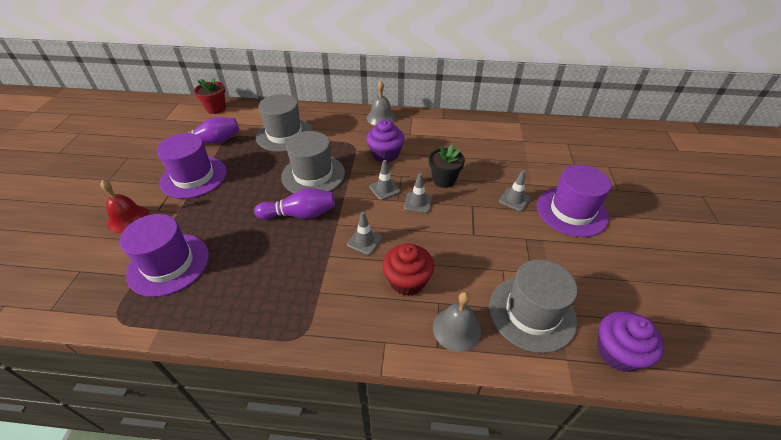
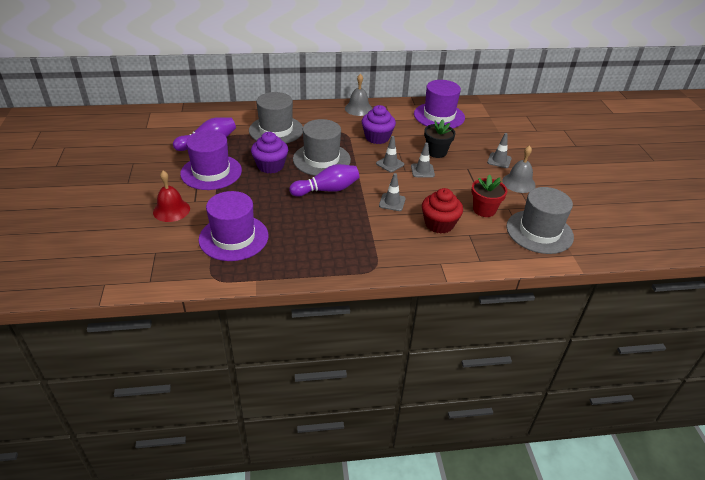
camera: 15 degrees left, 5 degrees down
red flower pot [194,78,226,114] -> red flower pot moved to [472,174,507,217]
grey bell [433,292,481,352] -> grey bell moved to [502,145,536,193]
purple hat [537,165,611,237] -> purple hat moved to [414,80,465,128]
purple cupcake [597,311,664,372] -> purple cupcake moved to [251,132,288,173]

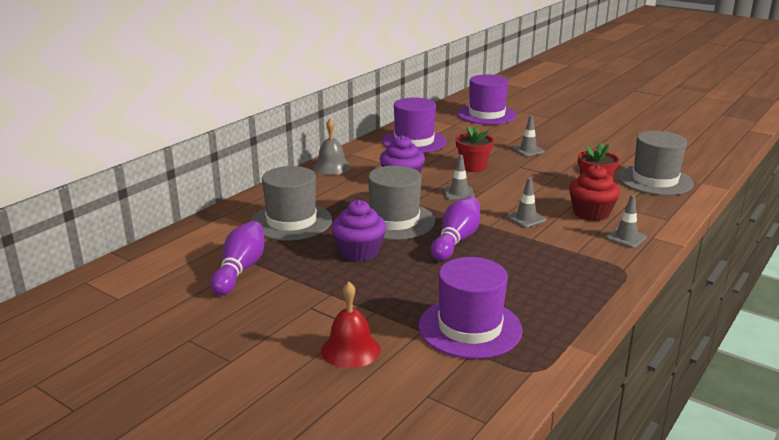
camera: 45 degrees left, 15 degrees down
purple hat [180,130,242,190] -> purple hat moved to [457,74,517,125]
grey traffic cone [411,143,435,178] -> grey traffic cone moved to [606,195,647,248]
black flower pot [424,119,455,158] -> red flower pot [456,126,494,172]
grey bell [502,145,536,193] -> none

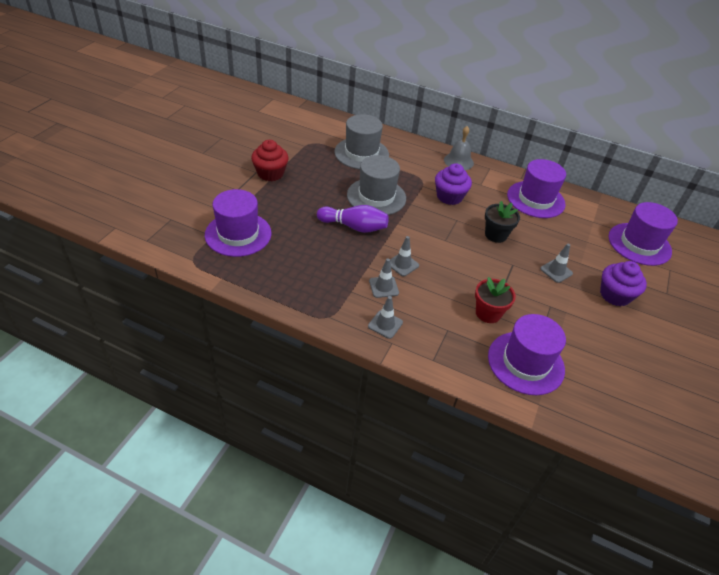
camera: 75 degrees right, 20 degrees up
purple bowling pin [210,221,264,296] -> none
red bell [321,282,380,368] -> none
purple cupcake [332,200,386,262] -> purple cupcake moved to [600,261,647,306]
grey traffic cone [444,155,475,200] -> grey traffic cone moved to [369,258,399,298]
red flower pot [456,126,494,172] -> black flower pot [485,201,520,243]
red cupcake [569,165,620,221] -> red cupcake moved to [251,140,289,181]
grey hat [618,131,694,195] -> purple hat [488,314,566,395]

